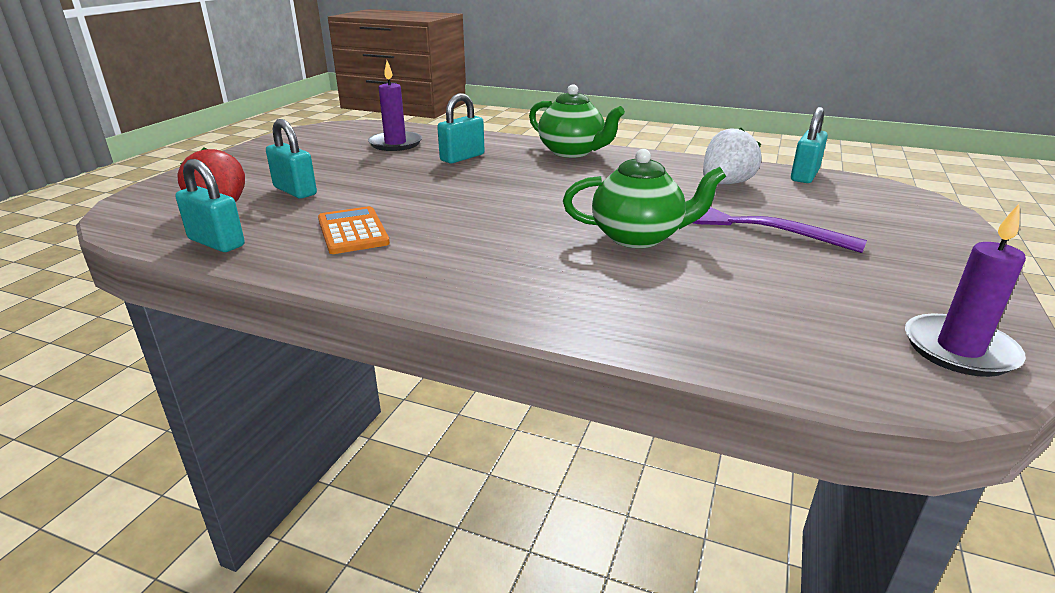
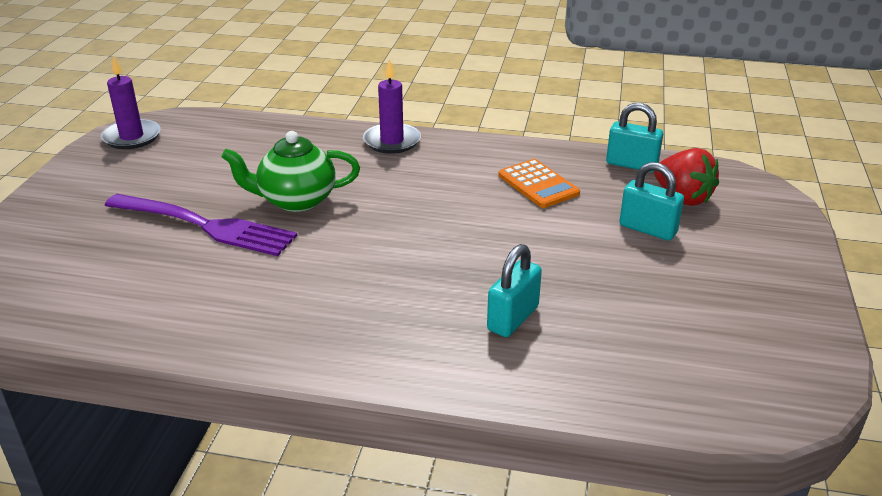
camera: 170 degrees right, 5 degrees up
purple candle [368,61,422,151] -> purple candle moved to [363,59,421,154]
green teapot [529,84,625,158] -> none
white strawberry [703,128,762,184] -> none
turquoise padlock [791,107,828,183] -> none

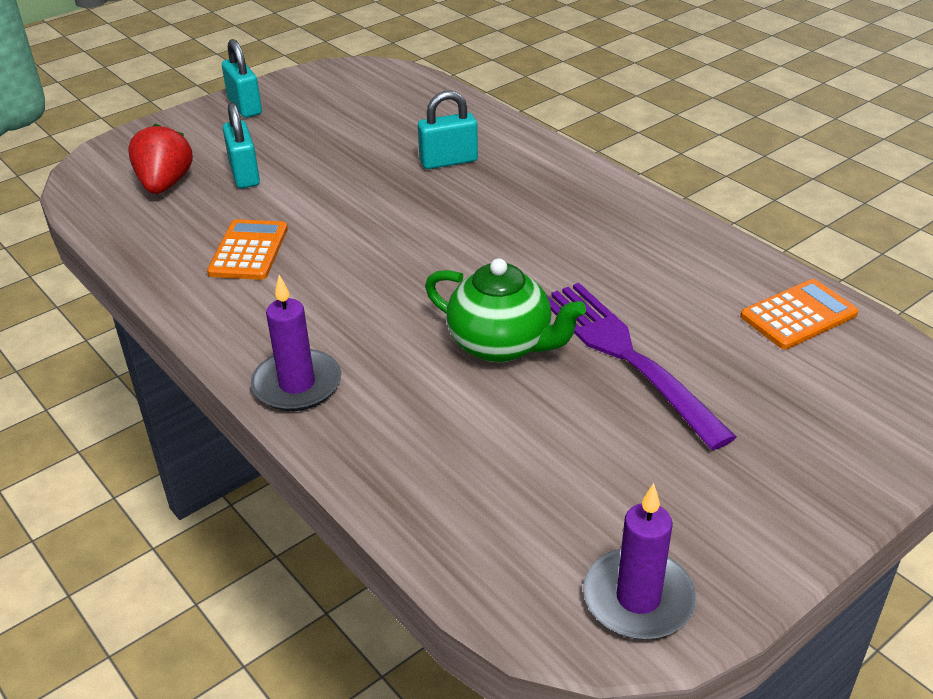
camera: 140 degrees left, 5 degrees up
turquoise padlock [606,103,663,172] -> turquoise padlock moved to [222,39,262,118]
none -> orange calculator [740,279,859,349]

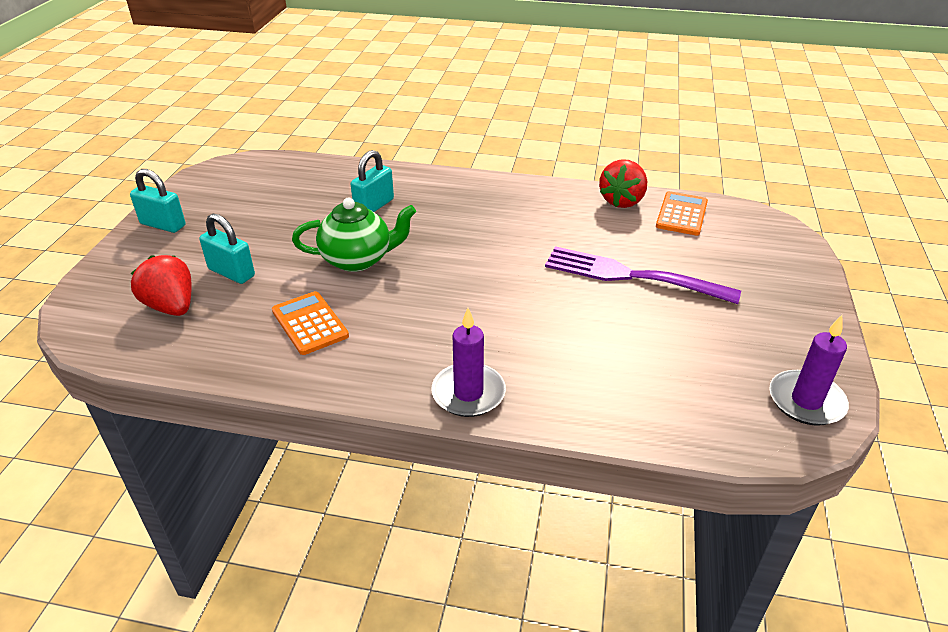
camera: 40 degrees left, 0 degrees up
green teapot [425,258,586,363] -> green teapot moved to [292,198,416,272]
none -> red strawberry [599,159,647,208]

